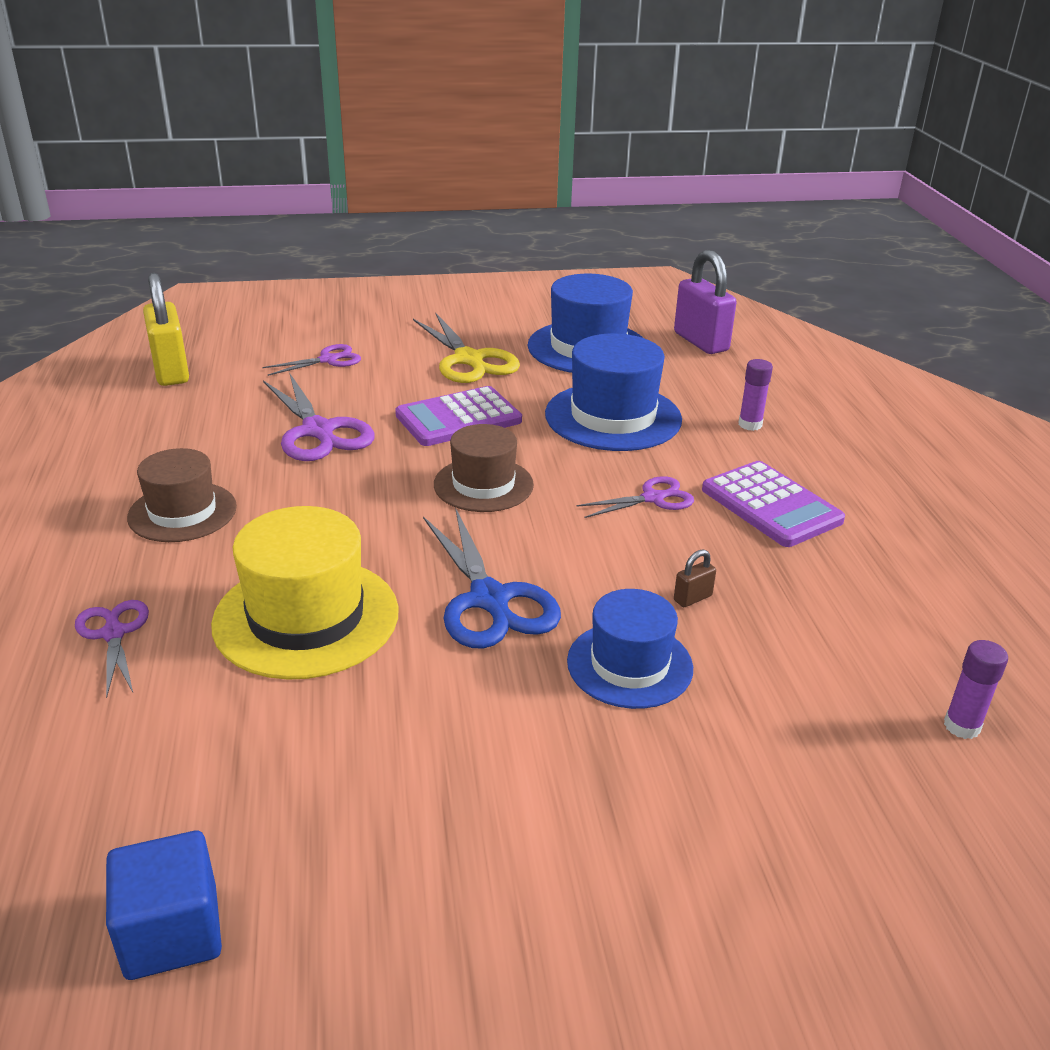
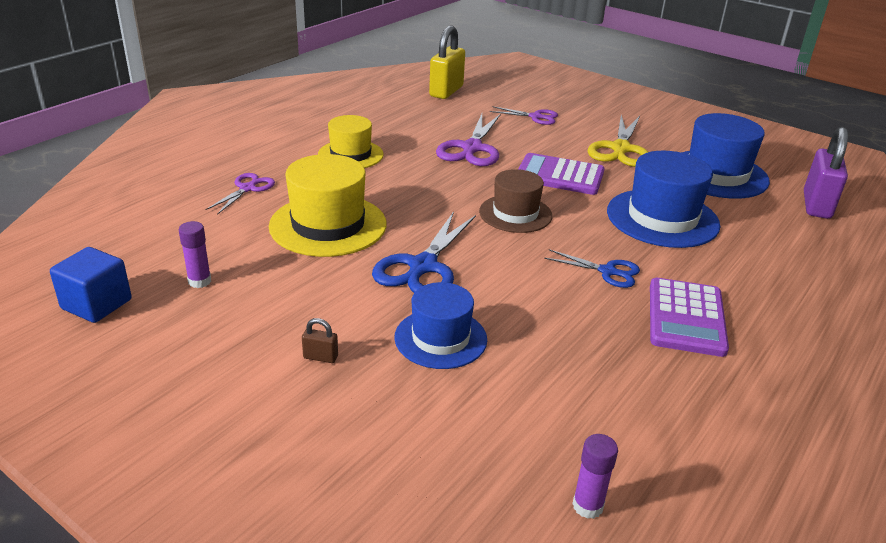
camera: 45 degrees right, 0 degrees up
brown hat [127,448,237,542] -> yellow hat [318,115,384,168]
purple scissors [576,476,694,518] -> blue scissors [544,249,640,288]
brown padlock [674,549,716,607] -> brown padlock moved to [302,318,338,363]
purple glue stick [738,359,773,431] -> purple glue stick moved to [179,221,211,288]

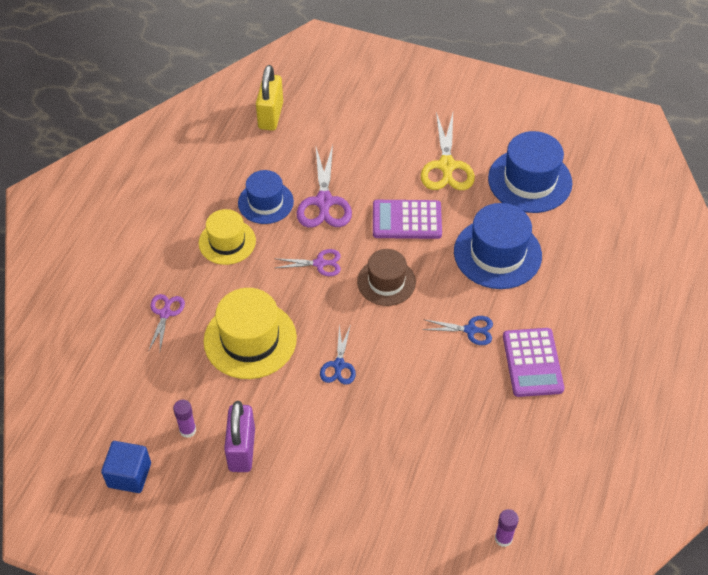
camera: 15 degrees left, 20 degrees up
brown padlock [302,318,338,363] -> none
blue scissors [372,211,476,293] -> blue scissors [320,324,356,385], size x0.59
blue hat [394,282,487,369] -> blue hat moved to [238,170,294,224]
purple scissors [490,106,558,125] -> purple scissors moved to [275,249,341,276]
purple padlock [804,127,848,219] -> purple padlock moved to [224,401,255,472]

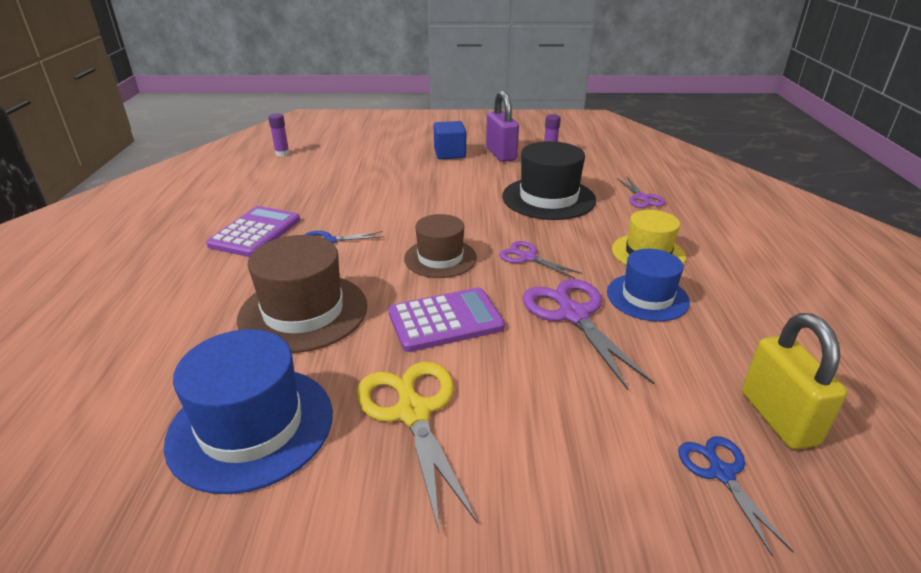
camera: 160 degrees right, 20 degrees down
blue cube [101,441,151,493] -> blue cube moved to [434,121,466,159]
yellow hat [204,288,297,379] -> black hat [502,141,596,220]
purple scissors [275,249,341,276] -> purple scissors turned 60 degrees clockwise [499,241,582,279]
blue scissors [320,324,356,385] -> blue scissors moved to [678,436,794,557]
blue hat [454,203,542,289] -> brown hat [237,235,367,353]
purple calculator [503,328,564,397] -> purple calculator turned 45 degrees clockwise [206,206,300,257]

